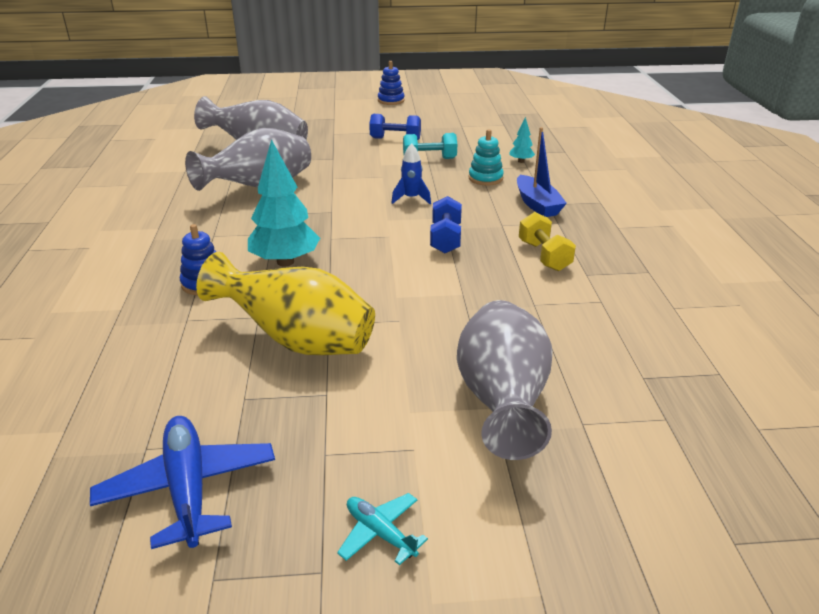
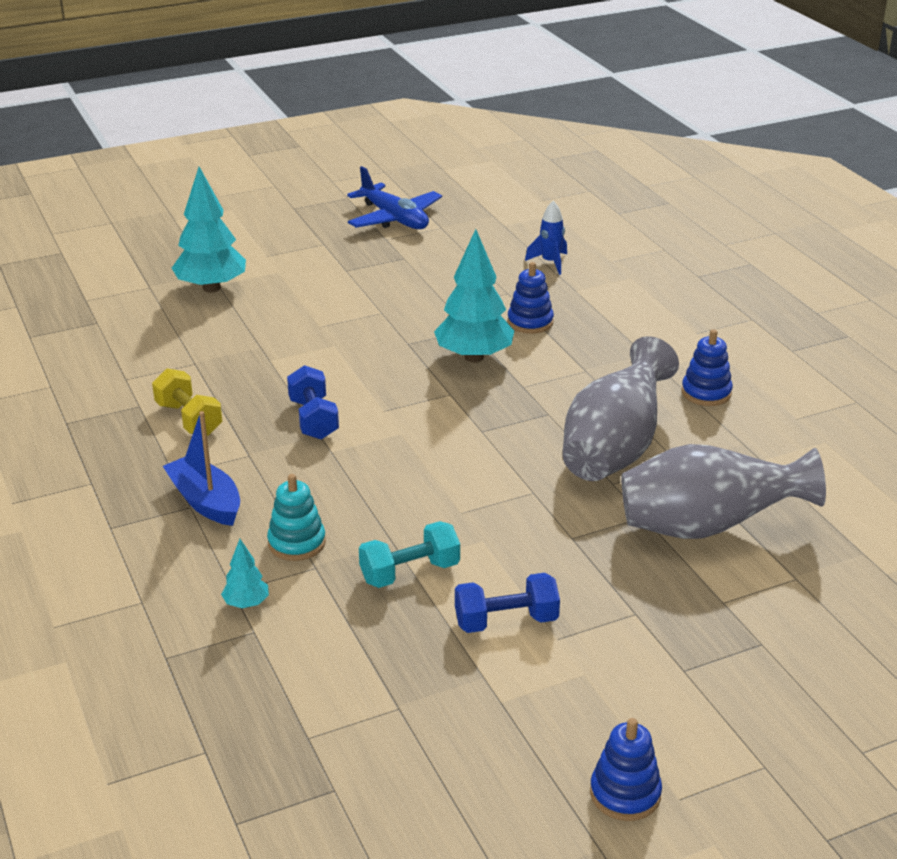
camera: 160 degrees right, 0 degrees up
yellow vase [196,252,375,355] -> none
turquoise plane [337,493,428,565] -> none
blue rocket [392,143,431,204] -> blue rocket moved to [525,201,567,275]
grey vase [457,300,553,460] -> turquoise tree [172,167,246,293]
none -> blue stacking toy [681,329,733,406]

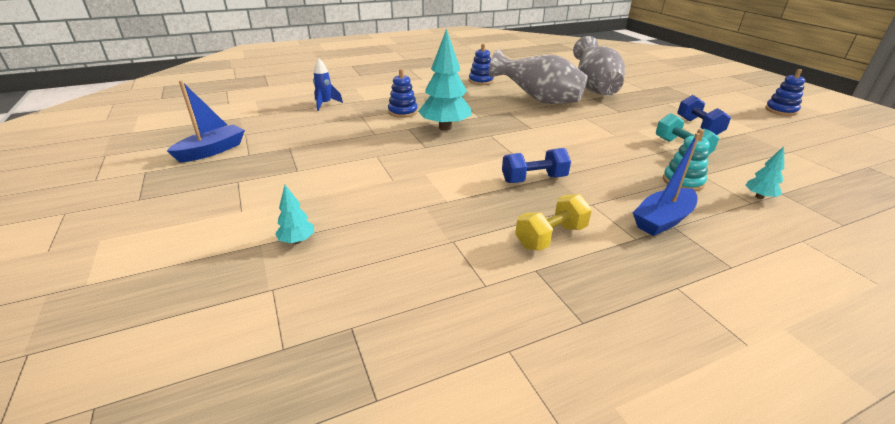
camera: 90 degrees left, 0 degrees up
turquoise tree [172,167,246,293] -> turquoise tree [275,185,314,244], size x0.47
blue plane [347,166,442,229] -> blue boat [167,81,245,162]

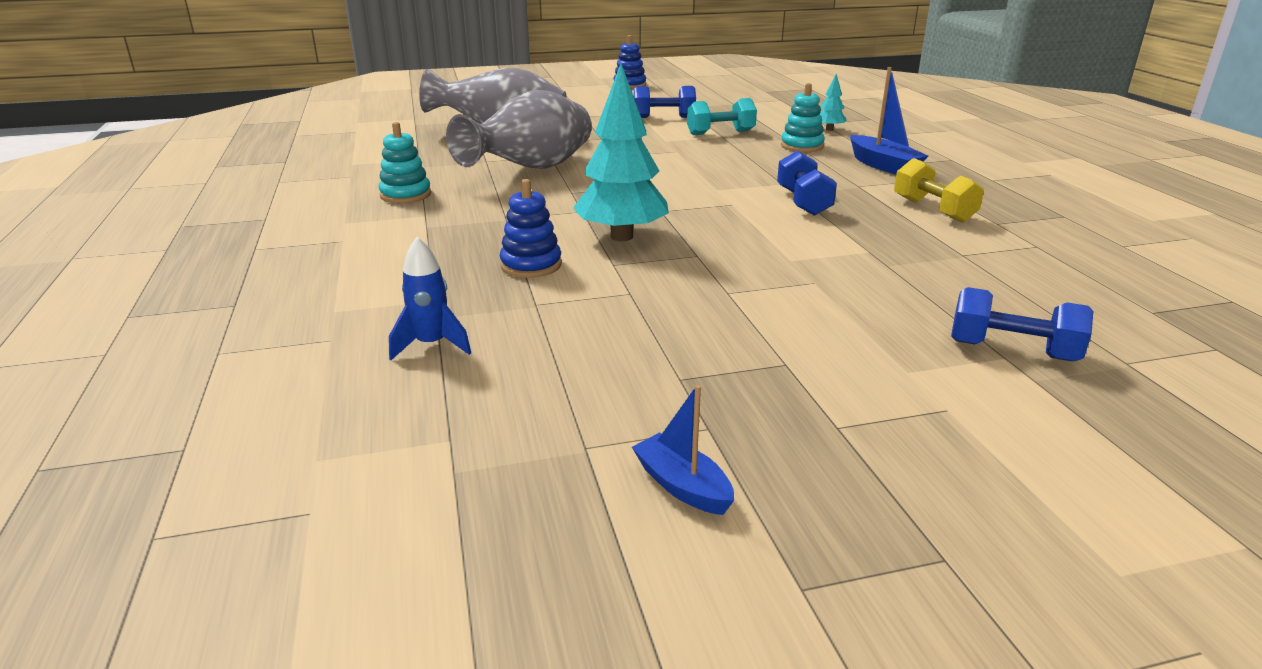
camera: 80 degrees left, 5 degrees down
blue boat [167,81,245,162] -> blue boat [632,385,734,515], size x0.64
turquoise tree [275,185,314,244] -> blue dumbbell [951,287,1093,361]
blue stacking toy [469,44,494,85] -> turquoise stacking toy [379,122,431,203]

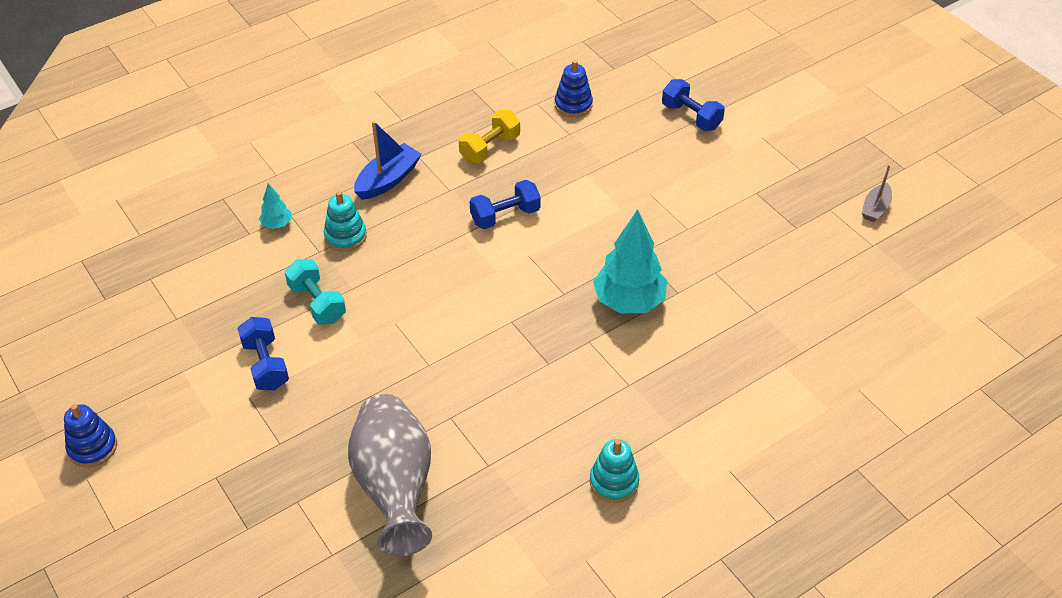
camera: 110 degrees left, 20 degrees up
blue rocket [389,237,471,360] -> none
grey vase [446,90,592,169] -> none
blue stacking toy [500,179,562,278] -> blue stacking toy moved to [555,60,593,117]
blue boat [632,385,734,515] -> grey boat [862,165,892,222]
blue dumbbell [951,287,1093,361] -> blue dumbbell turned 45 degrees counterclockwise [662,79,725,131]

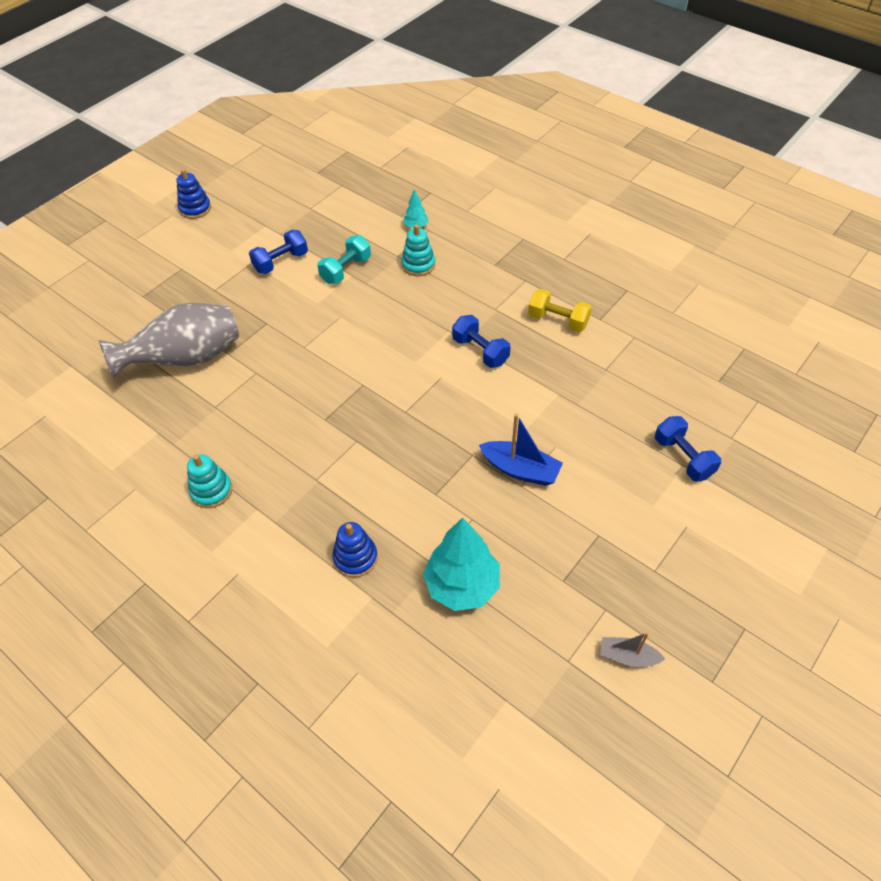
camera: 75 degrees right, 5 degrees up
blue boat [354,121,422,200] -> blue boat moved to [479,414,563,486]
blue stacking toy [555,60,593,117] -> blue stacking toy moved to [332,522,378,578]
turquoise tree [593,209,667,314] -> turquoise tree moved to [423,517,500,611]
blue dumbbell [662,79,725,131] -> blue dumbbell turned 60 degrees counterclockwise [655,416,721,482]

